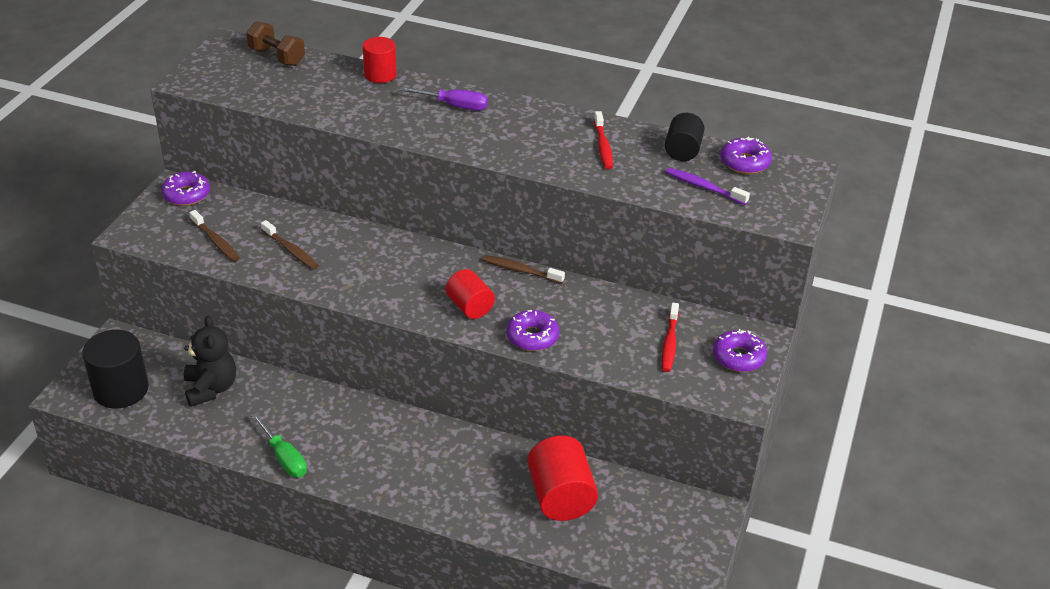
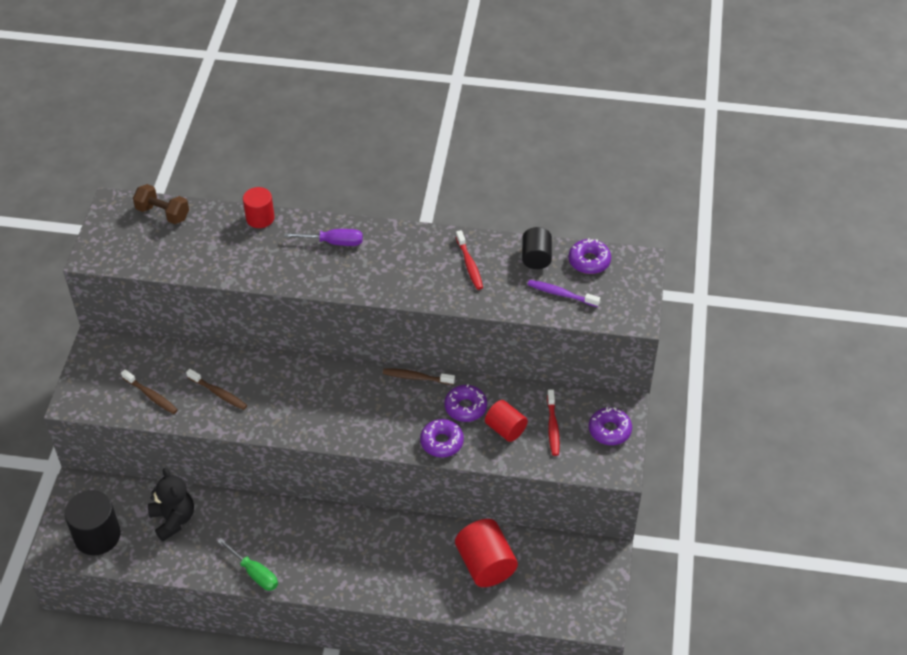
camera: 10 degrees left, 10 degrees up
purple donut [162,171,210,206] -> purple donut moved to [444,384,487,422]
red cylinder [446,269,495,319] -> red cylinder moved to [485,400,528,442]

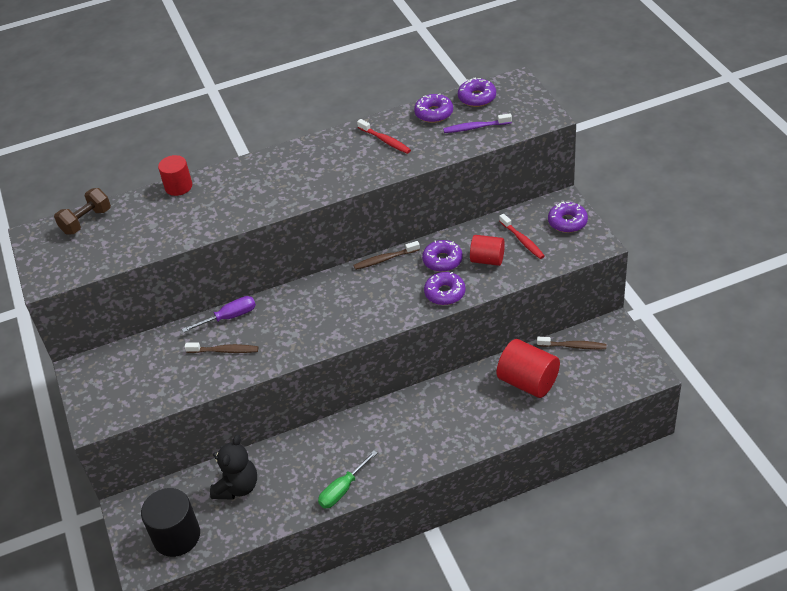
camera: 25 degrees left, 5 degrees down
brown toothbrush [121,369,178,414] -> brown toothbrush moved to [537,337,606,350]
brown dumbbell [133,184,189,224] -> brown dumbbell turned 45 degrees counterclockwise [54,188,111,235]
black teddy bear [148,467,194,541] -> black teddy bear turned 75 degrees clockwise [210,435,257,500]
green screwdriver [217,538,278,591] -> green screwdriver turned 120 degrees clockwise [318,451,377,508]
purple screwdriver [284,229,363,246] -> purple screwdriver moved to [182,296,256,333]
black cylinder [522,227,552,269] -> purple donut [414,94,453,123]

